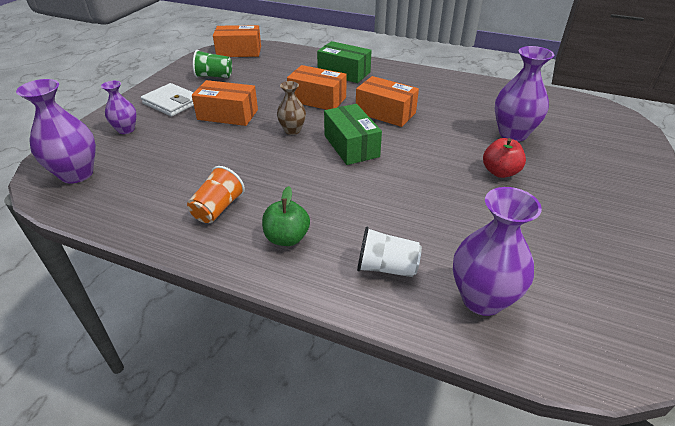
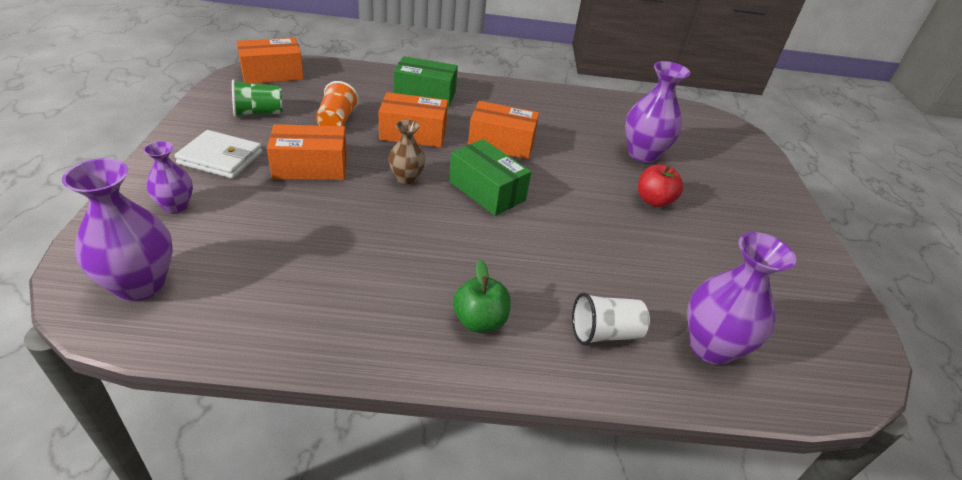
camera: 25 degrees left, 0 degrees up
orange cup [187,166,245,223] -> orange cup moved to [316,81,359,126]

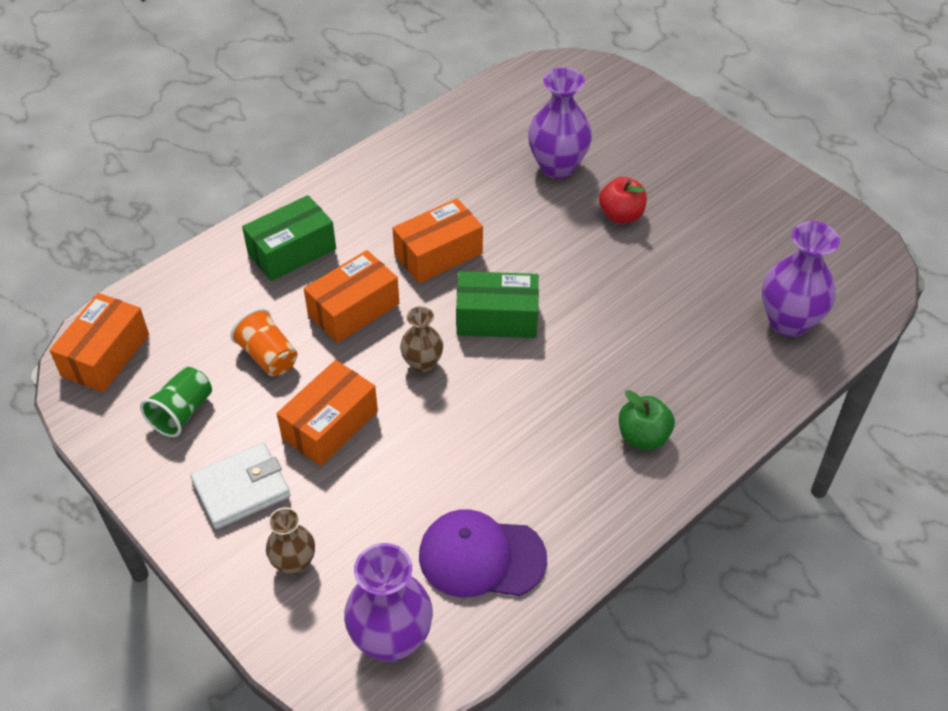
camera: 40 degrees left, 10 degrees up
purple vase [143,141,193,214] -> brown vase [266,507,315,576]
white cup [572,293,650,345] -> none
none -> purple cap [419,509,547,597]

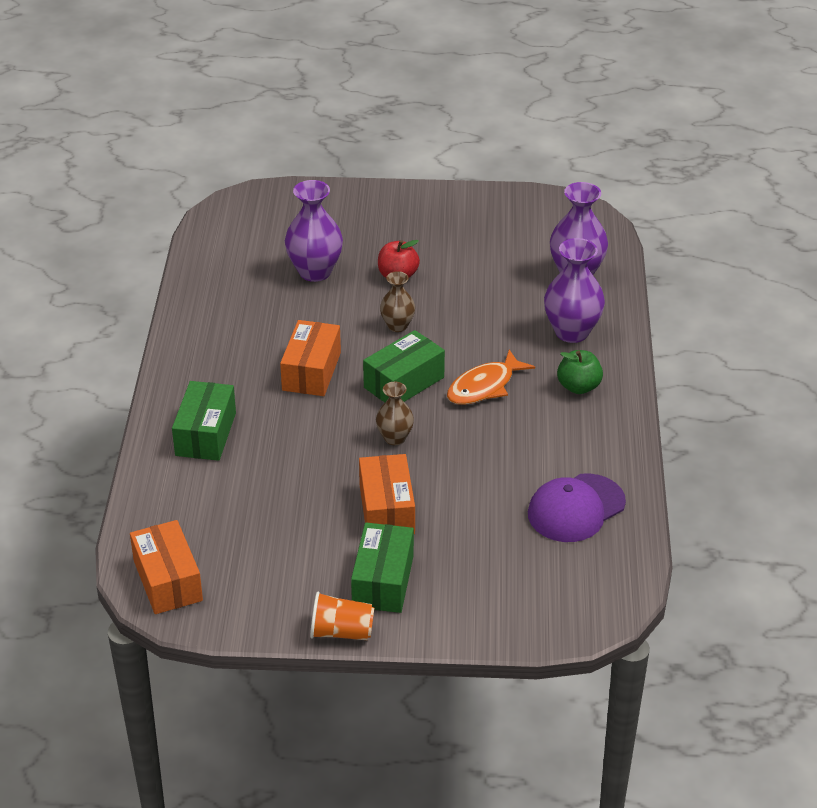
camera: 45 degrees left, 10 degrees down
green cup [140,367,212,437] -> none
white wallet [190,442,290,529] -> green box [351,523,414,613]
orange cup [230,308,297,376] -> orange cup moved to [310,591,375,640]
brown vase [266,507,315,576] -> brown vase moved to [380,271,415,332]
orange box [304,250,400,343] -> none
purple vase [344,543,433,662] -> purple vase moved to [544,238,605,343]
none -> orange fish [447,349,535,405]

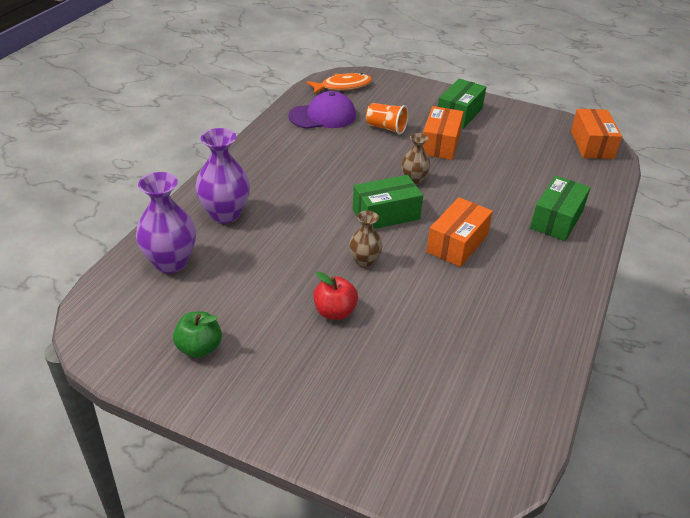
camera: 160 degrees left, 0 degrees up
purple vase [285,180,343,282] -> none
orange cup [310,591,375,640] -> orange cup moved to [366,103,408,135]
orange fish [447,349,535,405] -> orange fish moved to [306,73,372,94]
green apple [557,350,603,394] -> green apple moved to [173,311,222,358]

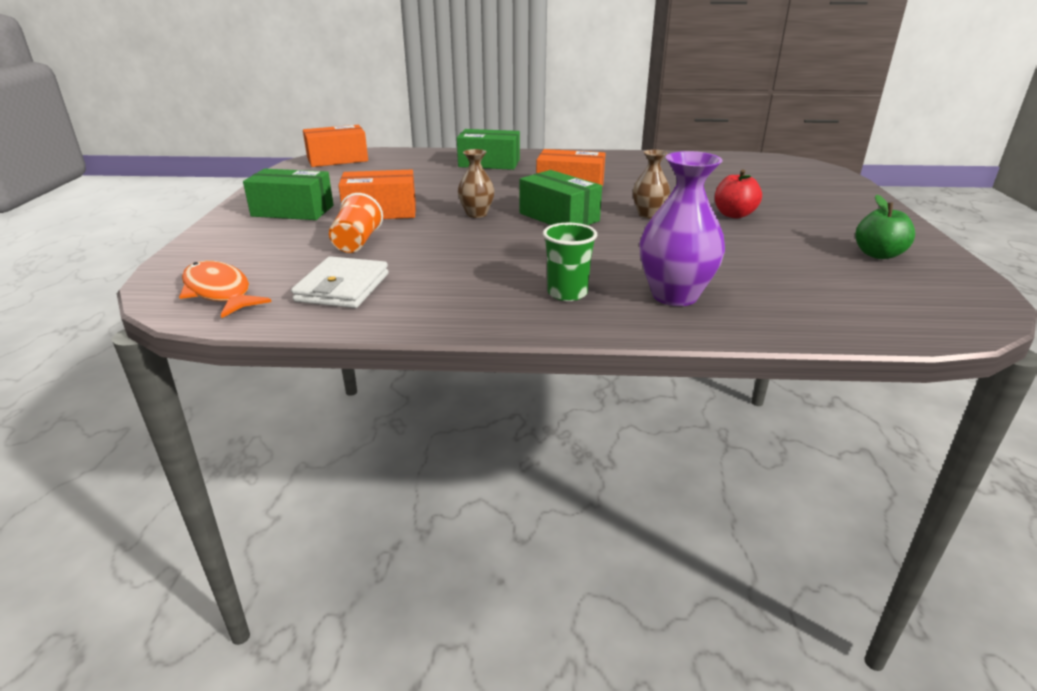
camera: 110 degrees left, 10 degrees down
purple vase [136,172,196,273] -> none
purple cap [288,91,356,129] -> white wallet [291,256,389,308]
none -> green cup [543,223,597,301]

